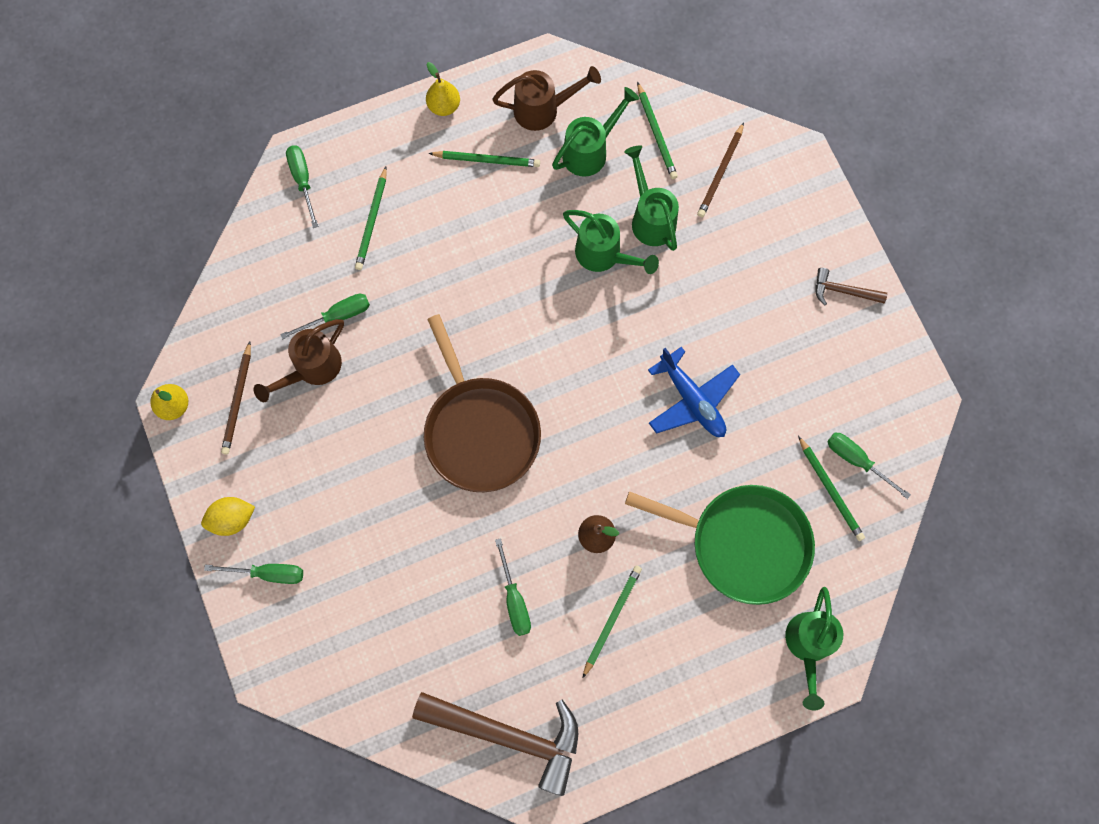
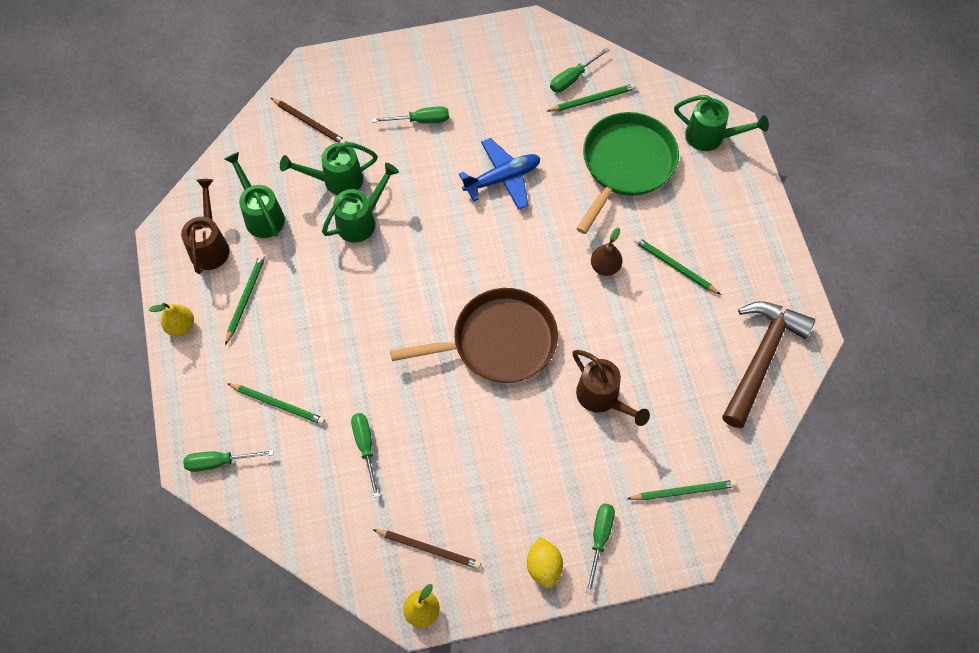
camera: 80 degrees left, 10 degrees down
brown watering can [254,319,344,402] -> brown watering can moved to [572,350,650,426]
green screwdriver [495,538,531,636] -> green screwdriver moved to [372,106,449,124]
green pencil [637,82,678,179] -> green pencil moved to [627,480,737,501]
brown hammer [816,268,887,306] -> none

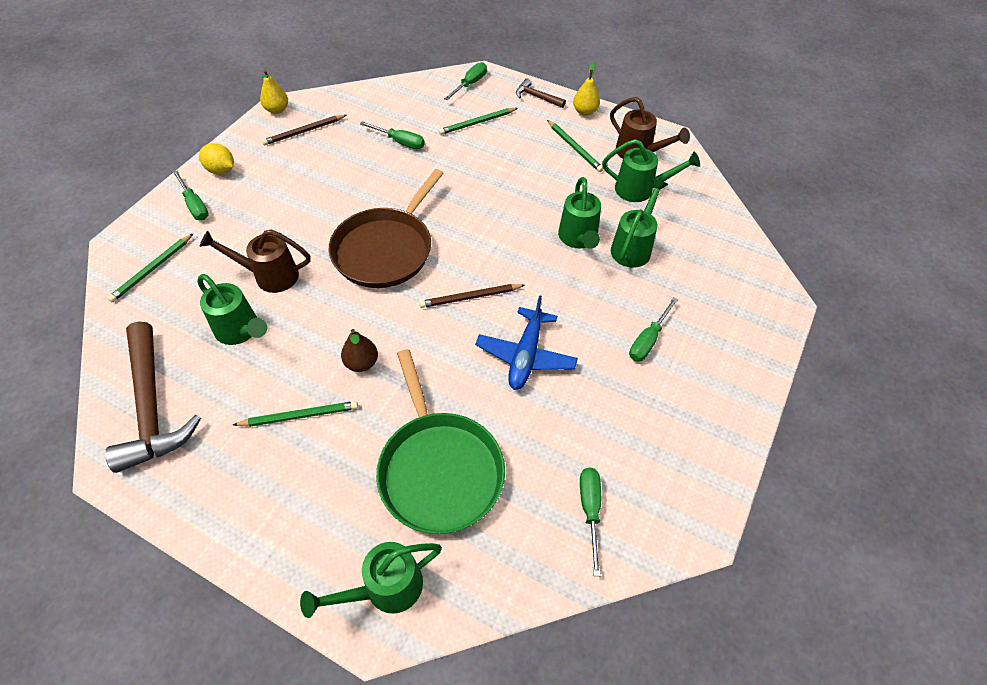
camera: 130 degrees right, 10 degrees down
brown pencil [271,98,347,143] -> brown pencil moved to [419,284,525,308]
green pencil [547,83,636,112] -> none
none -> green watering can [197,274,267,345]
none -> brown hammer [516,78,566,108]

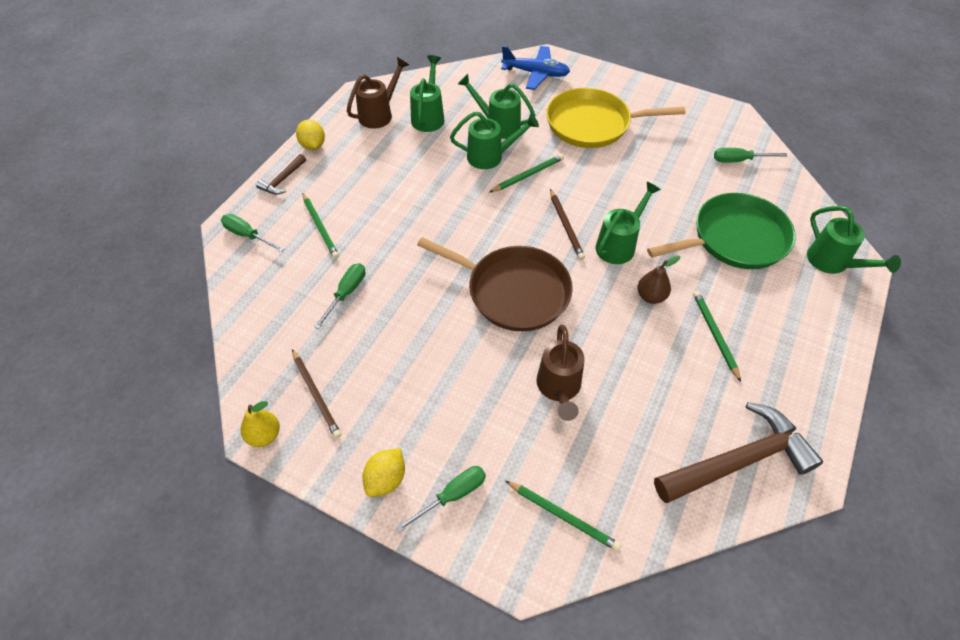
camera: 90 degrees left, 0 degrees up
green watering can [197,274,267,345] -> green watering can moved to [596,182,661,264]
blue plane [475,295,578,390] -> blue plane moved to [501,46,570,90]
green pencil [547,120,603,172] -> green pencil moved to [490,154,564,192]
yellow pear [573,62,600,116] -> yellow lemon [296,120,325,150]
green screwdriver [629,297,678,361] -> yellow pan [546,88,685,148]

